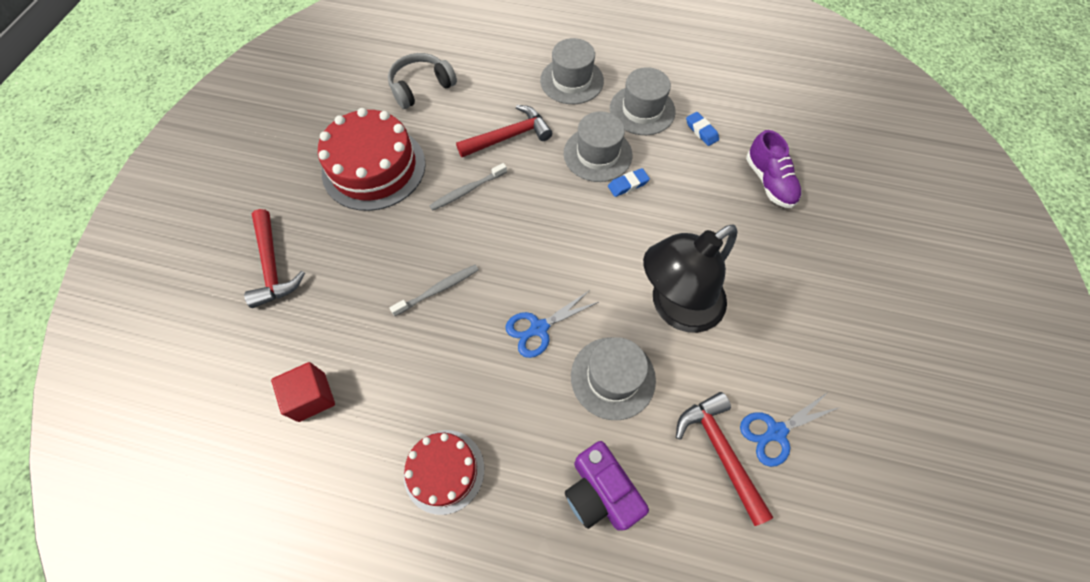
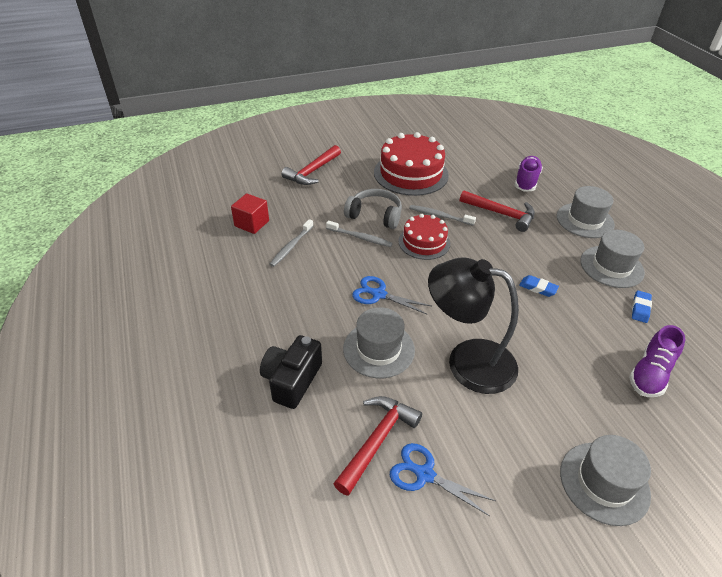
camera: 55 degrees right, 20 degrees down
grey headphones [388,53,457,109] -> grey headphones moved to [344,189,402,229]
red cake [404,430,484,515] -> red cake moved to [398,214,450,260]
grey hat [564,111,632,182] -> grey hat moved to [560,435,651,526]
purple camera [565,441,649,531] -> black camera [260,335,322,409]
none -> grey toothbrush [269,219,313,267]
none -> purple shoe [515,156,543,192]

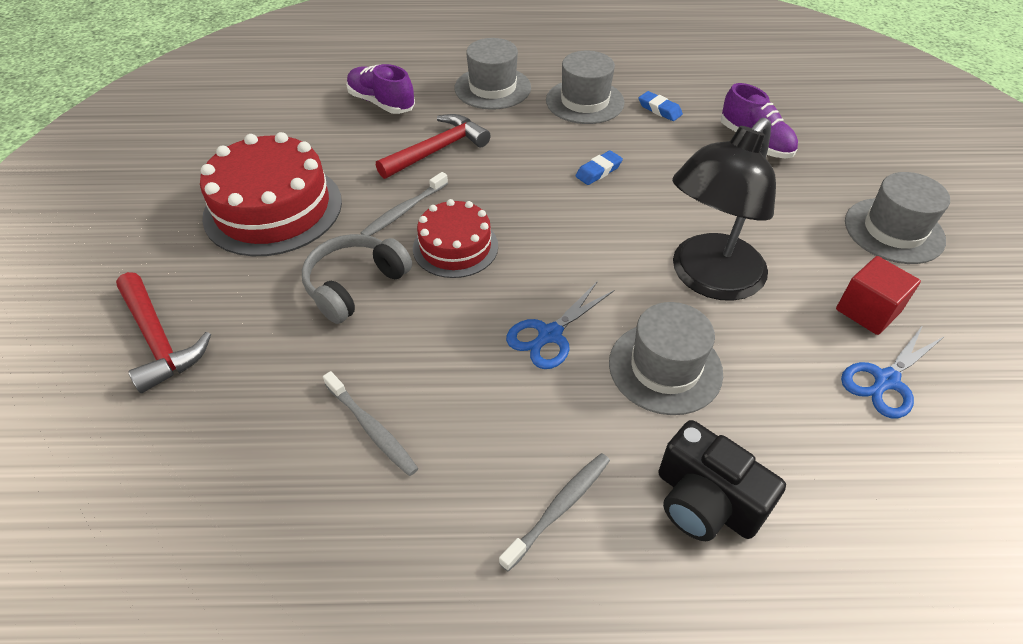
camera: 70 degrees left, 5 degrees up
red cube [231,193,269,234] -> red cube moved to [836,256,921,335]
grey toothbrush [326,221,393,247] -> grey toothbrush moved to [499,453,610,572]
red hammer [333,396,422,496] -> none

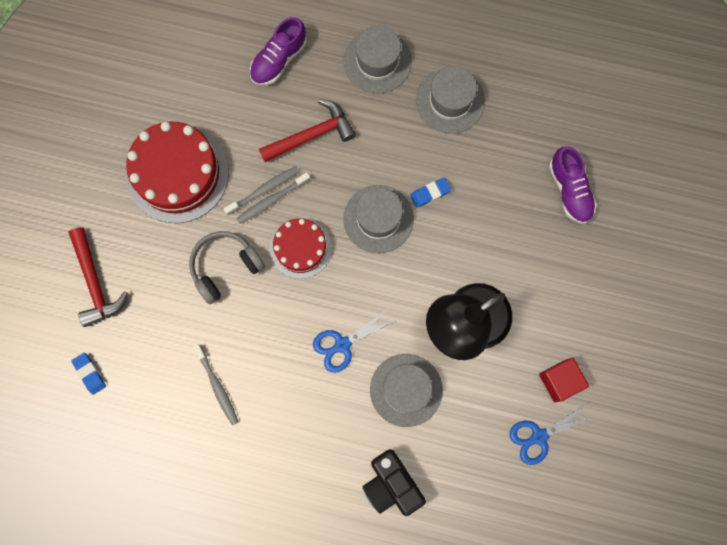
camera: 15 degrees right, 30 degrees up
purple shoe [346,64,415,114] -> purple shoe turned 105 degrees counterclockwise [250,17,307,85]
grey toothbrush [499,453,610,572] -> grey toothbrush moved to [224,166,299,215]
blue eraser [639,91,683,121] -> blue eraser moved to [71,353,106,395]
grey hat [845,172,950,264] -> grey hat moved to [343,185,414,254]

